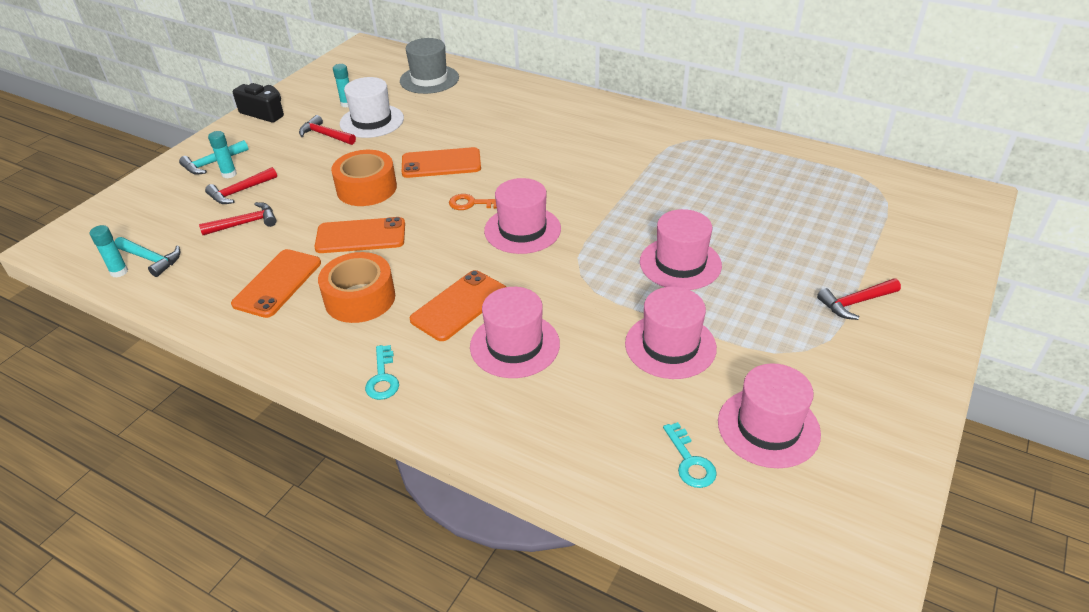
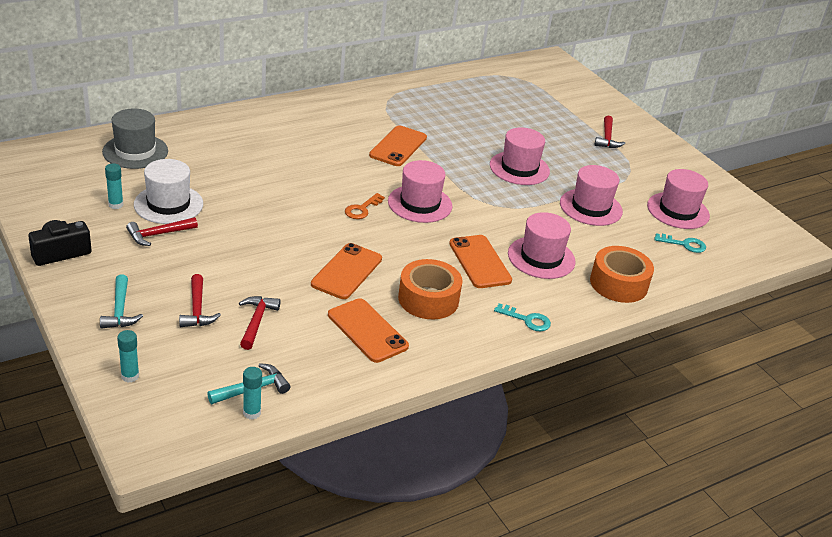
camera: 65 degrees left, 5 degrees down
turquoise glue stick [208,131,237,178] -> turquoise glue stick moved to [117,330,139,383]
orange tape [331,150,397,206] -> orange tape moved to [590,246,654,303]
orange phone [402,147,481,178] -> orange phone moved to [369,125,427,166]

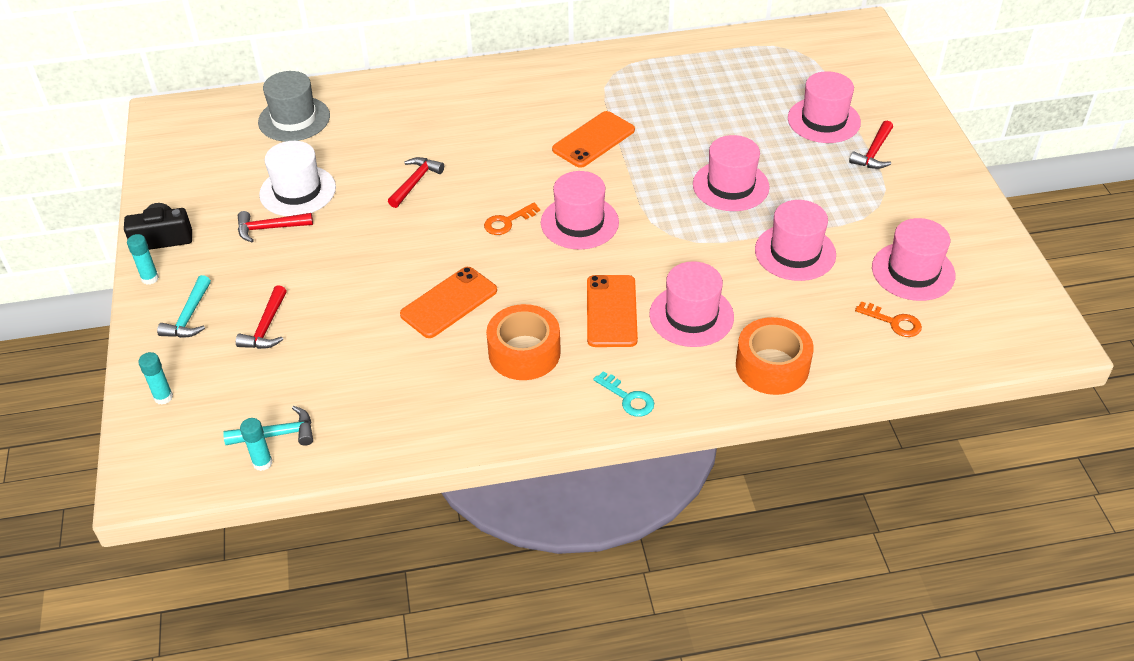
camera: 25 degrees right, 10 degrees up
turquoise glue stick [105,163,123,209] -> turquoise glue stick moved to [127,234,159,285]
red hammer [239,296,281,350] -> red hammer moved to [388,157,444,208]
orange phone [328,298,409,363] -> none
turquoise key [655,233,706,253] -> orange key [855,301,922,337]
none -> pink hat [788,71,861,143]

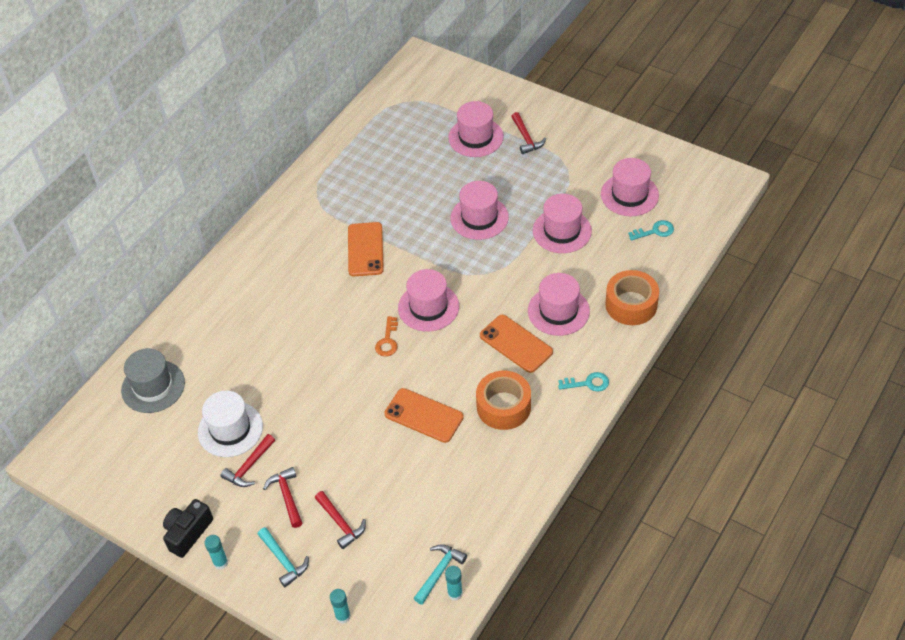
camera: 45 degrees left, 5 degrees up
red hammer [388,157,444,208] -> red hammer moved to [263,467,302,528]
orange phone [400,267,497,338] -> orange phone turned 60 degrees counterclockwise [384,388,464,443]
orange key [855,301,922,337] -> turquoise key [628,220,674,241]

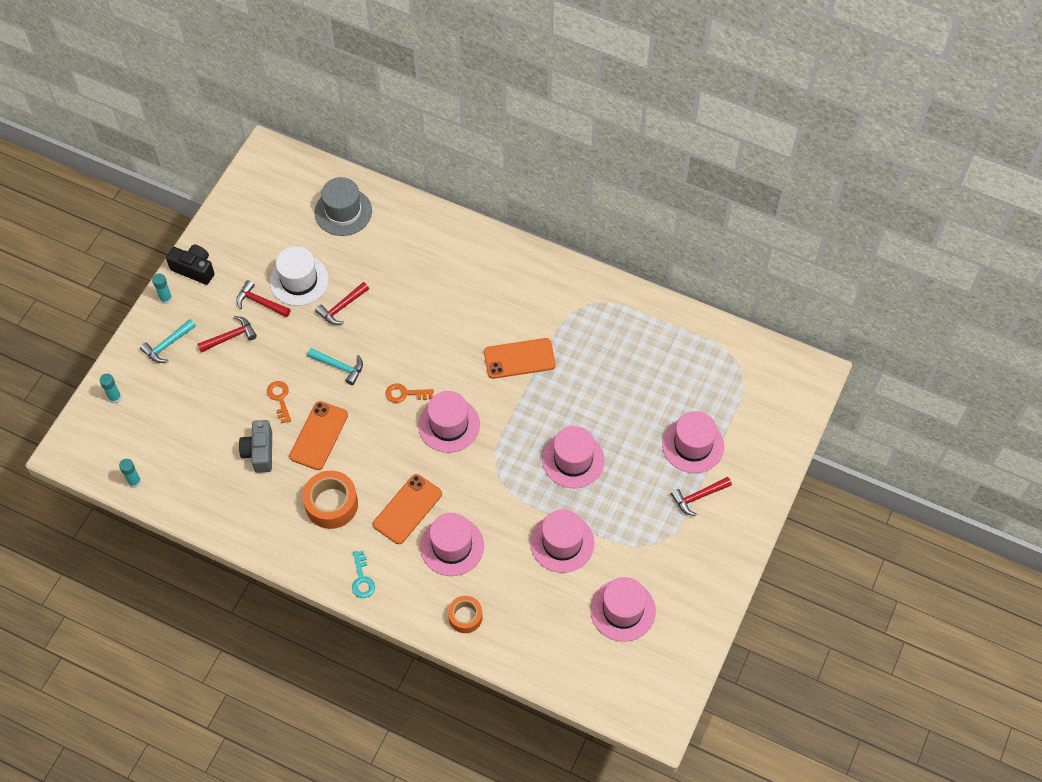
camera: 80 degrees right, 10 degrees up
red hammer [315,491,366,549] -> red hammer moved to [315,282,369,325]
turquoise hammer [414,544,467,605] -> turquoise hammer moved to [307,348,363,385]
orange tape [605,270,659,325] -> orange tape [448,596,483,633], size x0.62
turquoise key [628,220,674,241] -> none
none -> grey camera [239,420,272,473]
none -> orange key [267,381,291,423]

